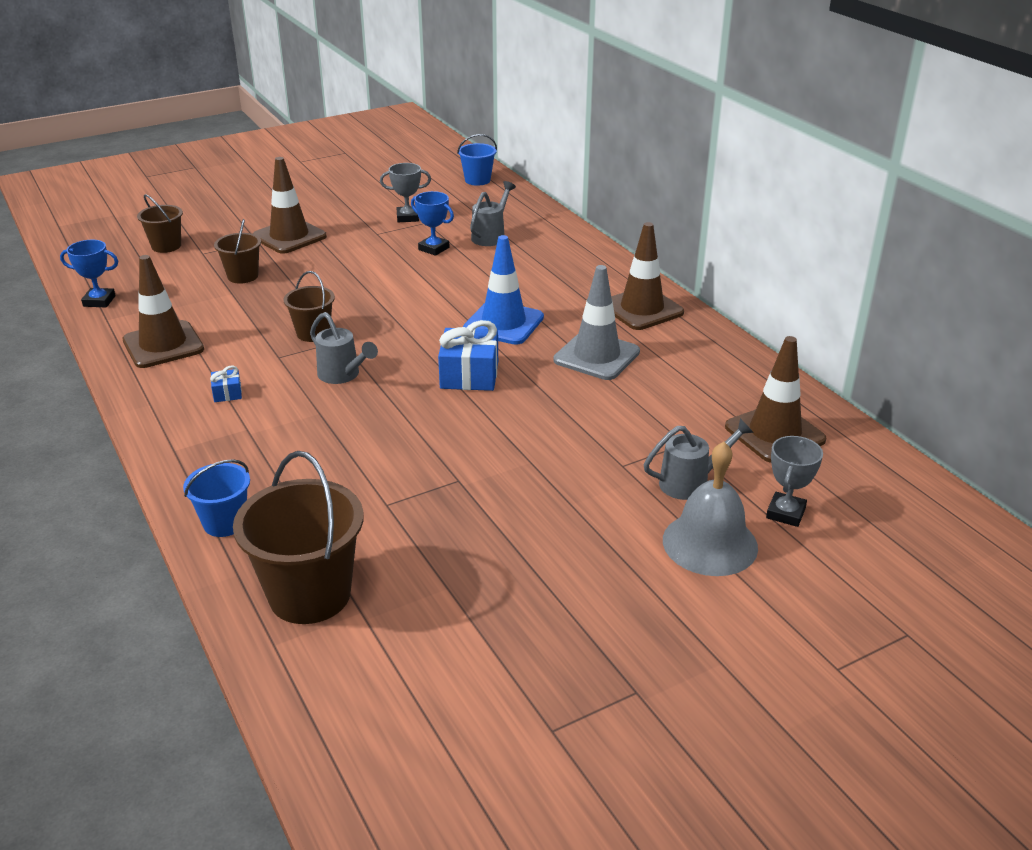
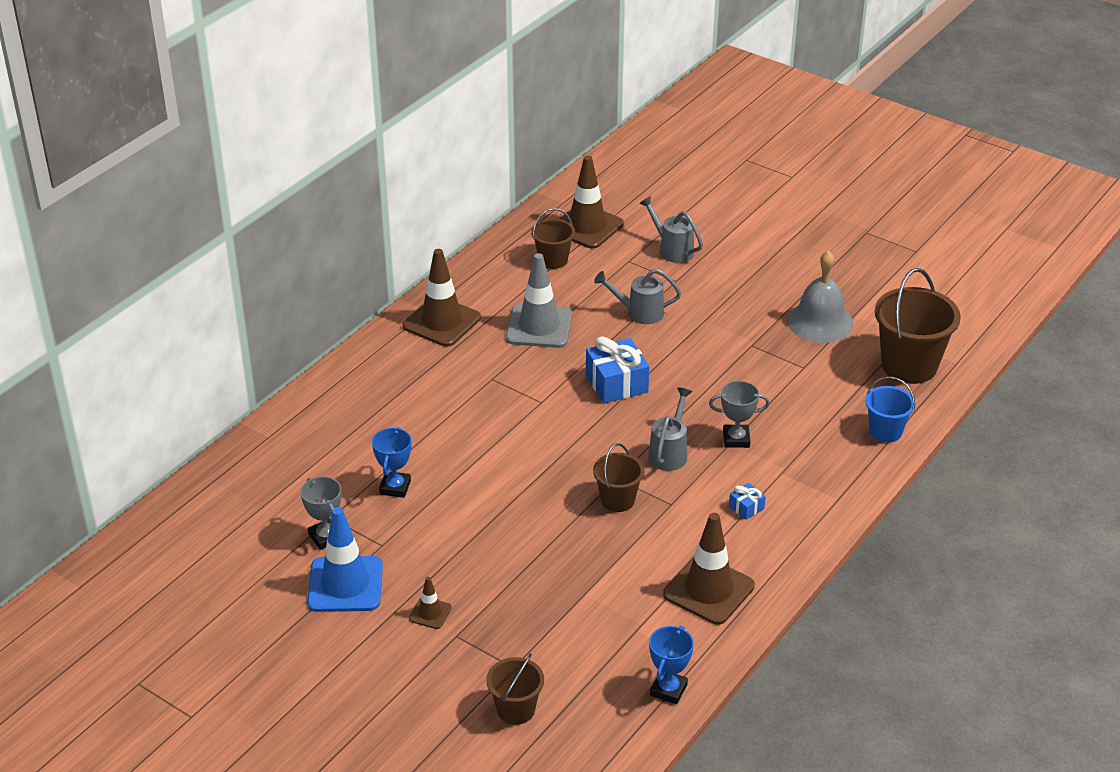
camera: 115 degrees left, 5 degrees up
blue trophy [60,240,118,307] -> blue trophy turned 45 degrees clockwise [649,626,694,704]
brown bucket [214,219,261,284] -> brown bucket moved to [531,208,575,269]
brown traffic cone [252,157,327,254] -> brown traffic cone [409,577,452,629], size x0.48
blue bucket [457,134,497,186] -> none
blue traffic cone [463,235,544,345] -> blue traffic cone moved to [307,507,383,612]
grey watering can [470,181,516,246] -> grey watering can moved to [594,268,681,324]
grey bell [663,442,758,576] -> grey bell moved to [787,251,853,343]
grey trophy [766,436,823,527] -> grey trophy moved to [709,381,770,448]

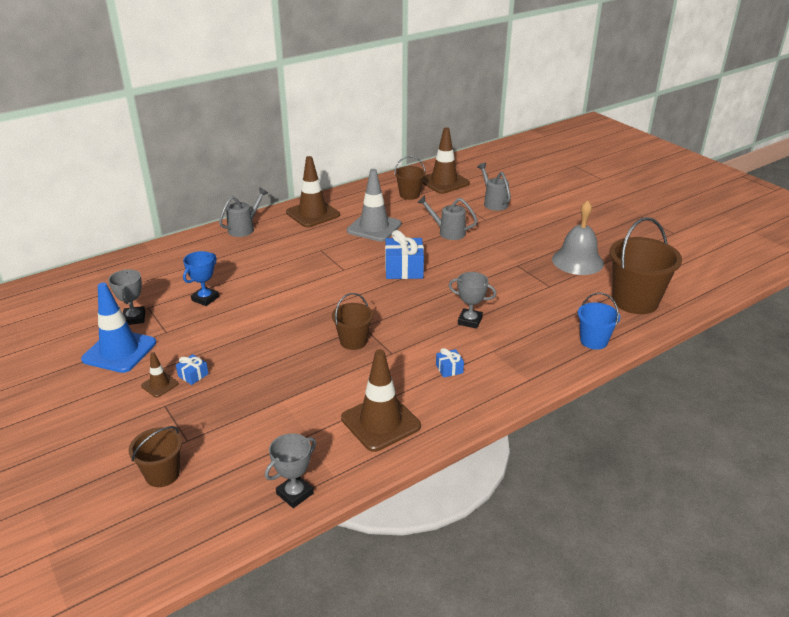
camera: 20 degrees right, 5 degrees down
grey watering can [648,387,693,471] -> grey watering can moved to [219,187,268,237]
blue trophy [649,626,694,704] -> grey trophy [265,433,316,508]
none -> blue gift [176,354,209,385]

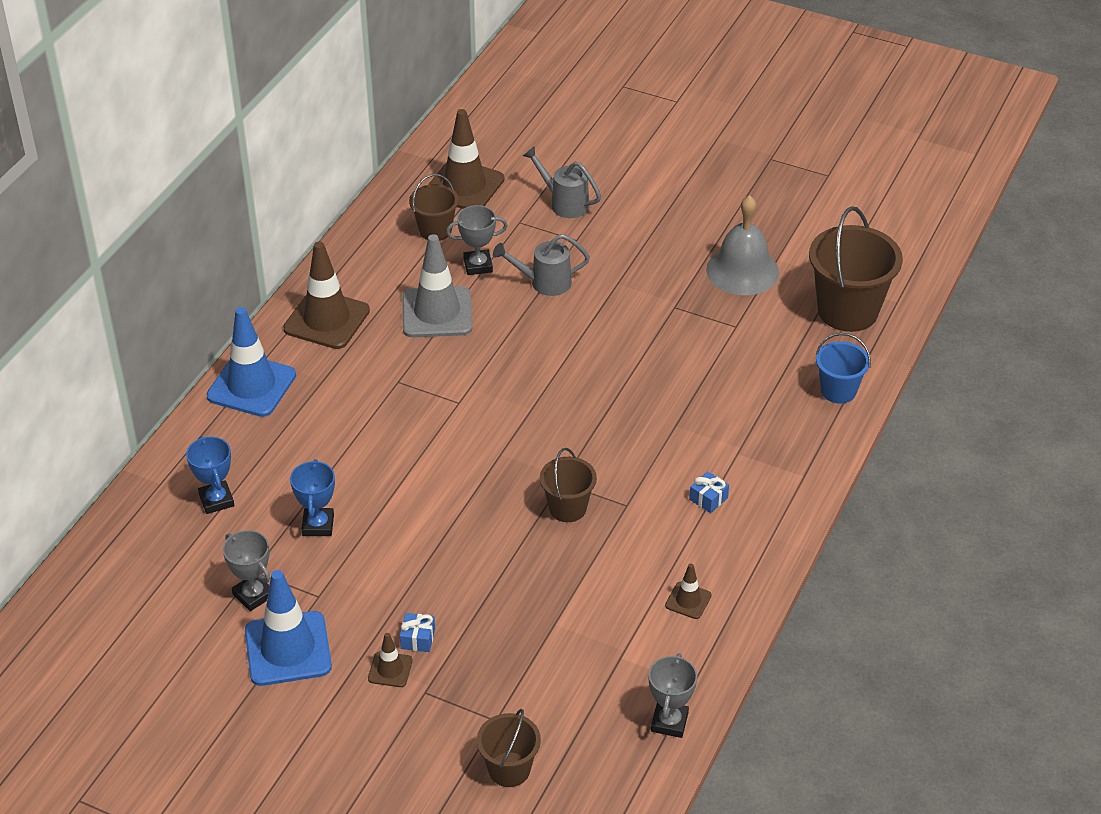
camera: 30 degrees left, 10 degrees up
grey watering can [219,187,268,237] -> blue traffic cone [207,307,296,417]
brown traffic cone [341,349,421,452] -> brown traffic cone [665,564,712,619], size x0.48
blue gift [385,230,424,279] -> none
grey trophy [448,272,496,329] -> grey trophy moved to [446,205,508,275]
none -> blue trophy [186,436,234,514]

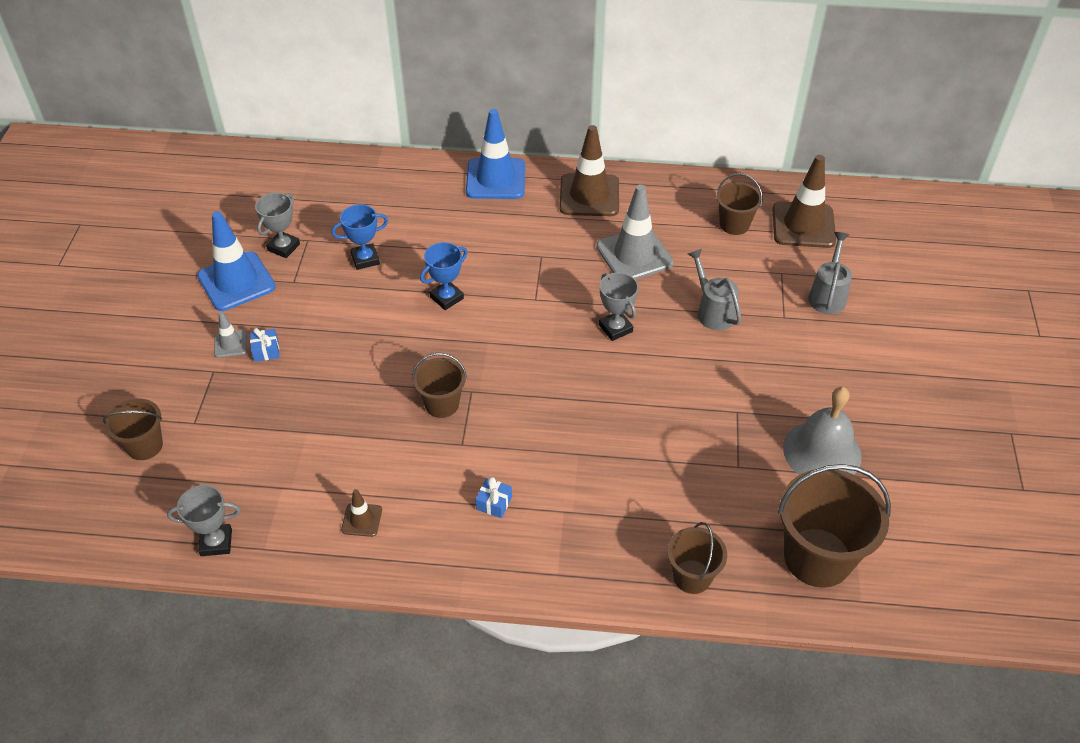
camera: 70 degrees right, 5 degrees up
blue trophy [186,436,234,514] -> blue trophy moved to [420,242,467,310]
brown traffic cone [368,633,413,687] -> grey traffic cone [214,312,247,358]
grey trophy [446,205,508,275] -> grey trophy moved to [599,272,639,341]
blue bucket [816,333,871,404] -> brown bucket [667,522,727,594]

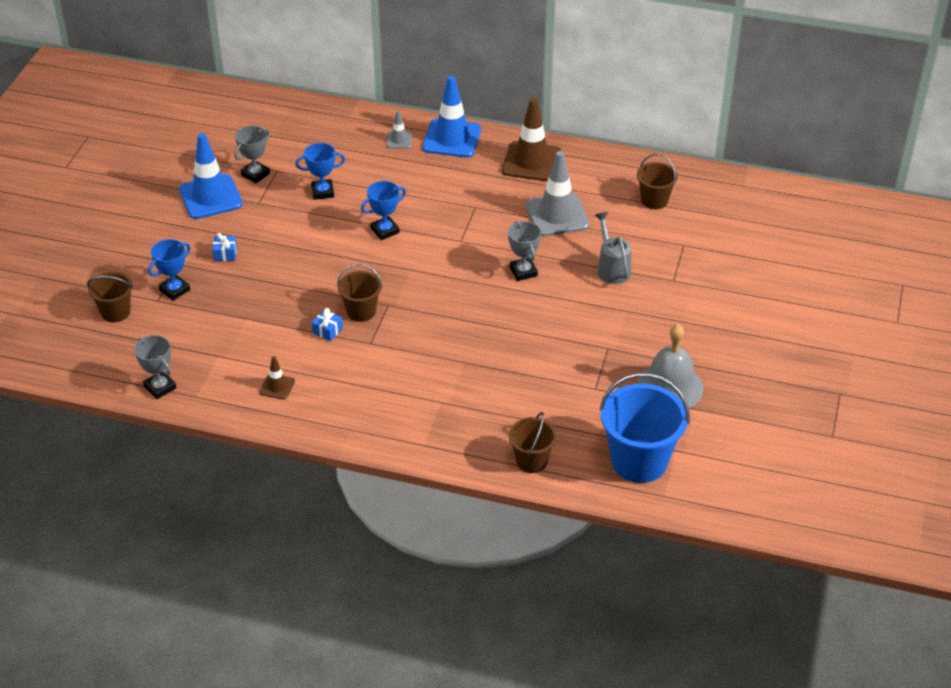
camera: 10 degrees right, 5 degrees down
grey trophy [167,485,240,556] -> grey trophy turned 45 degrees clockwise [134,335,176,399]
grey traffic cone [214,312,247,358] -> grey traffic cone moved to [386,111,412,148]
blue gift [476,477,512,518] -> blue gift moved to [312,308,343,341]
brown traffic cone [772,155,836,248] -> none
brown bucket [778,464,891,588] -> blue bucket [599,373,689,483]
grey watering can [808,232,852,314] -> none
none -> blue trophy [148,239,191,301]

